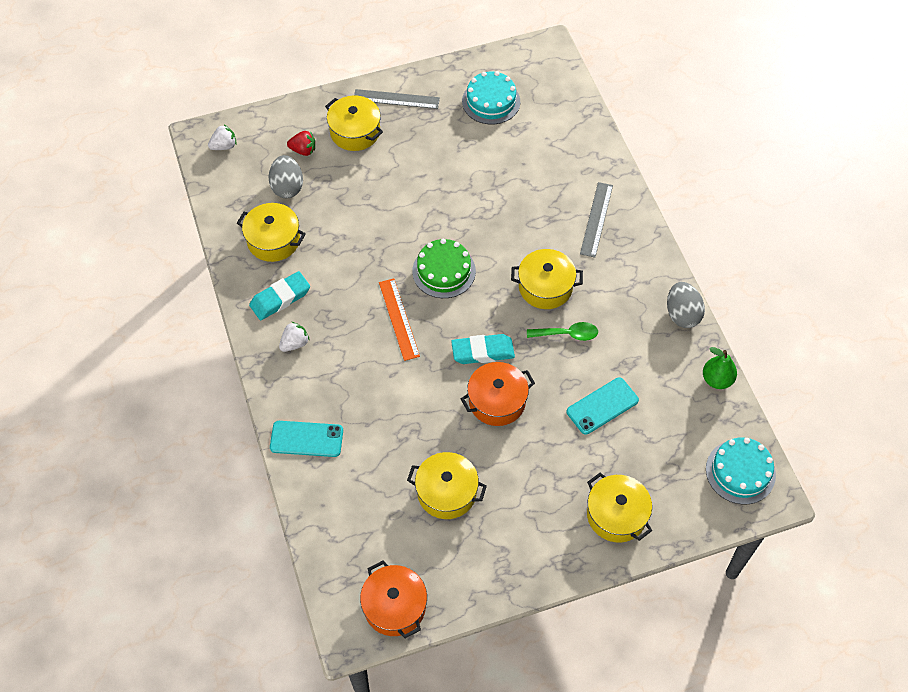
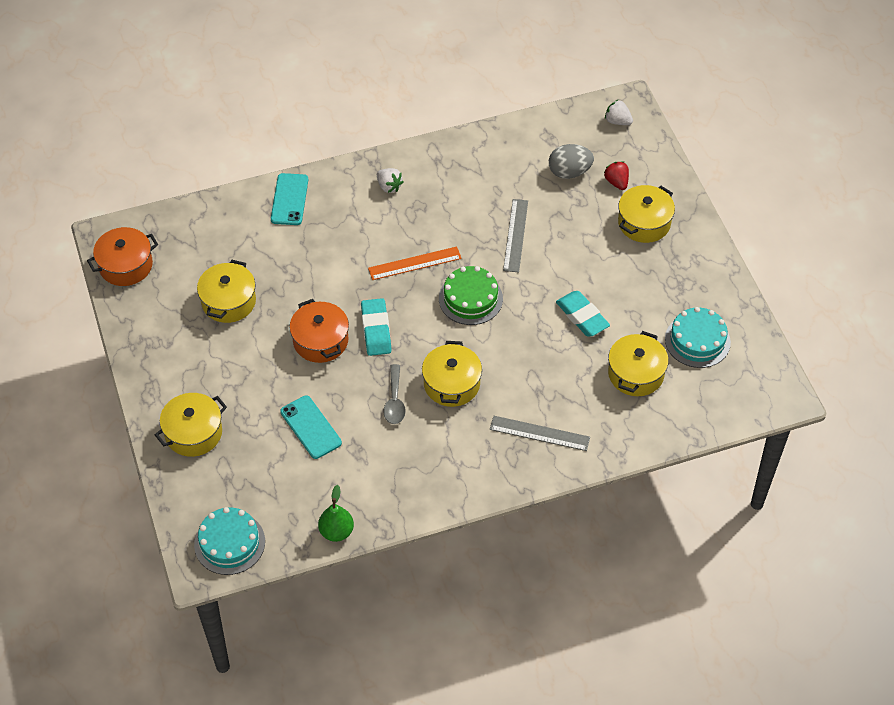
camera: 90 degrees right, 5 degrees down
white strawberry [208,125,236,150] -> white strawberry turned 150 degrees clockwise [605,99,633,125]
yellow pot [237,203,306,262] -> yellow pot moved to [608,331,669,396]
turquoise eraser [249,271,310,320] -> turquoise eraser moved to [556,291,610,337]
red strawberry [287,131,315,156] -> red strawberry turned 150 degrees clockwise [604,161,629,190]
grey ruler [354,89,440,109] -> grey ruler moved to [503,199,528,273]
green spoon [527,322,598,341] -> grey spoon [383,364,406,424]
grey egg [667,282,705,328] -> none

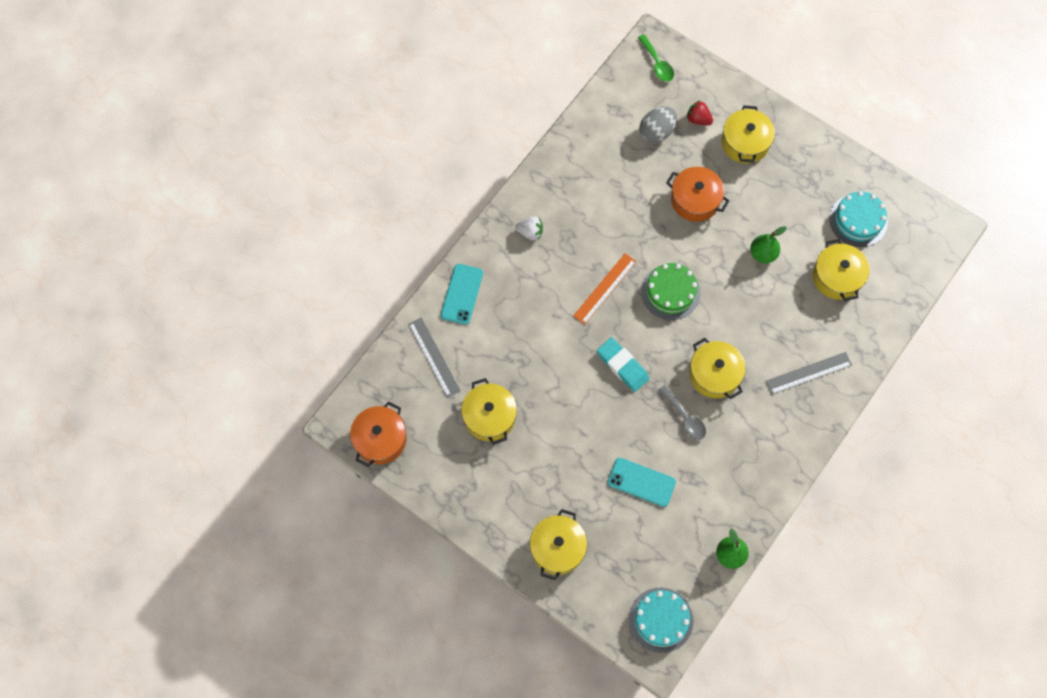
camera: 35 degrees left, 15 degrees up
turquoise phone [271,173,308,225] -> turquoise phone turned 45 degrees clockwise [441,264,483,325]
orange pot [290,299,349,363] -> orange pot moved to [666,167,730,222]
grey ruler [503,199,528,273] -> grey ruler moved to [408,318,461,398]
turquoise eraser [556,291,610,337] -> green pear [750,226,787,263]
white strawberry [605,99,633,125] -> green spoon [638,34,674,82]

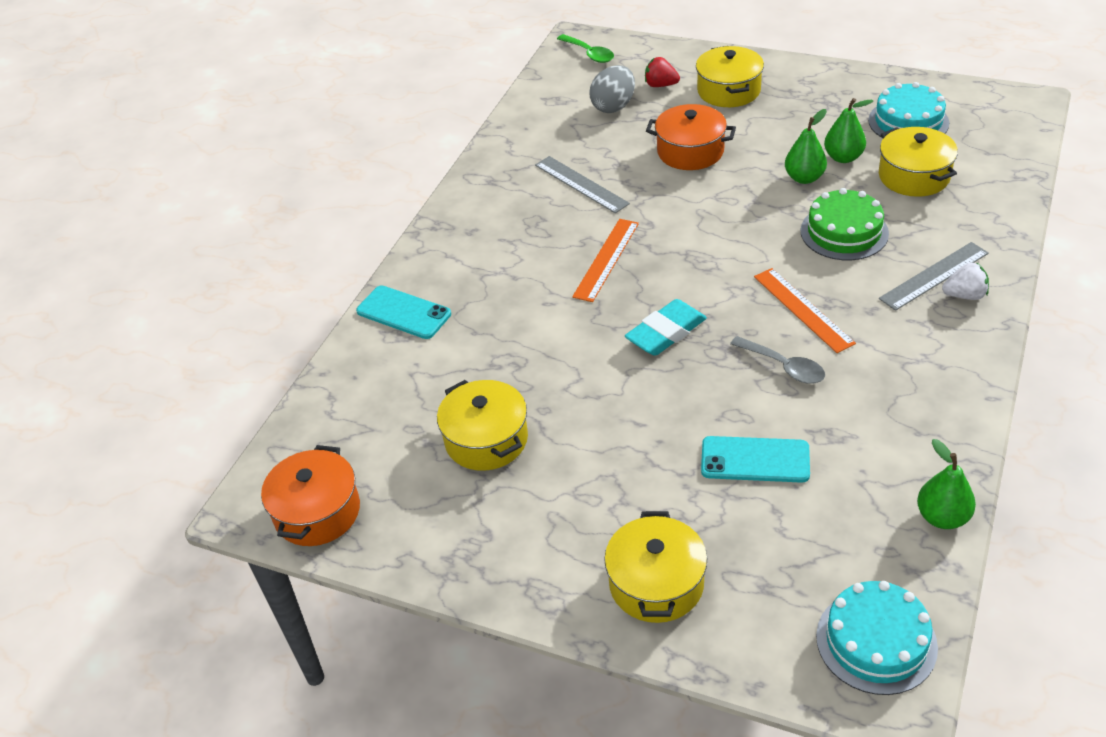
camera: 10 degrees left, 25 degrees down
grey ruler [408,318,461,398] -> grey ruler moved to [535,156,630,213]
turquoise phone [441,264,483,325] -> turquoise phone turned 60 degrees counterclockwise [356,285,451,339]
white strawberry [515,216,543,240] -> white strawberry moved to [942,262,989,300]
turquoise eraser [597,337,649,392] -> turquoise eraser turned 75 degrees counterclockwise [625,299,707,356]
green cake [641,263,701,320] -> green cake moved to [801,188,889,260]
yellow pot [689,338,746,399] -> orange ruler [754,268,856,353]
none -> green pear [824,98,873,163]

